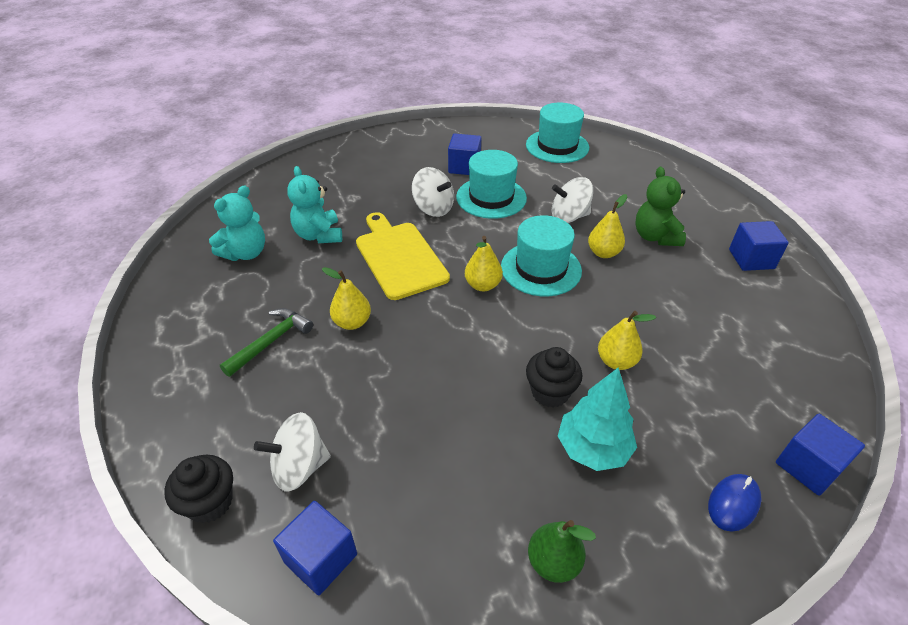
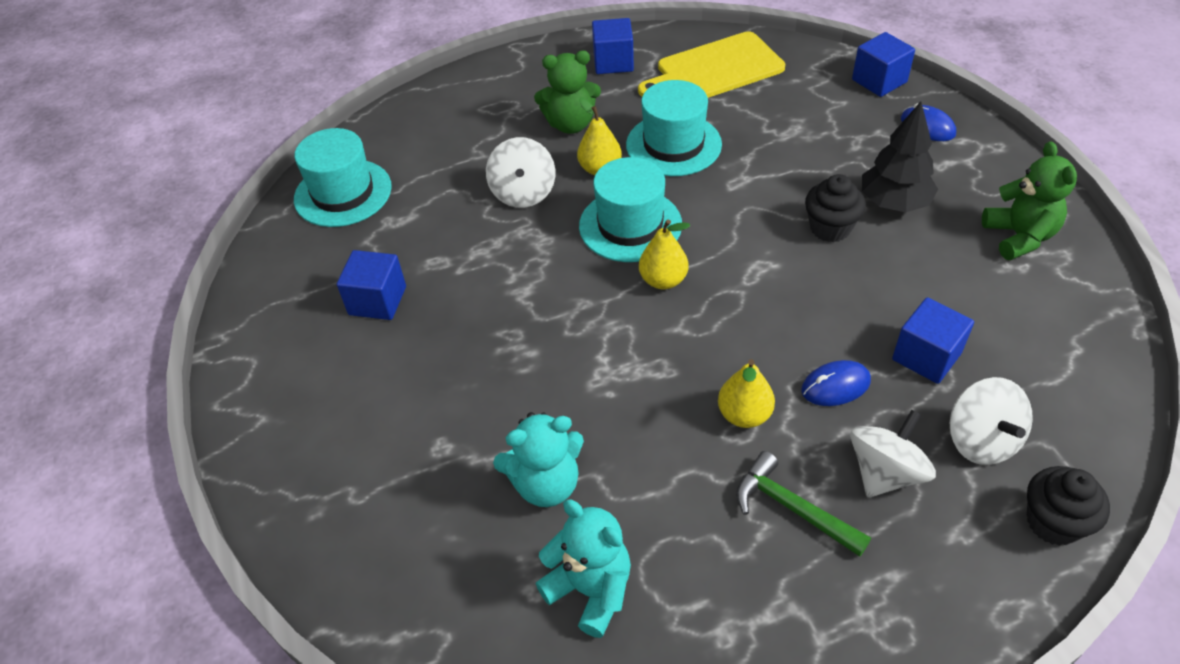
camera: 85 degrees left, 5 degrees up
blue cube [273,501,357,595] -> blue cube moved to [892,297,974,384]
yellow cutting board [356,212,450,300] -> yellow cutting board moved to [638,31,785,98]
white spinning top [412,167,454,217] -> white spinning top moved to [850,410,936,497]
turquoise hat [456,150,527,219] -> turquoise hat moved to [626,80,722,176]
green pear [528,520,596,583] -> green teddy bear [982,142,1077,260]
turquoise tree [558,367,637,471] -> black tree [862,102,938,212]
yellow pear [598,311,656,370] -> none
none -> blue mouse [801,360,871,406]

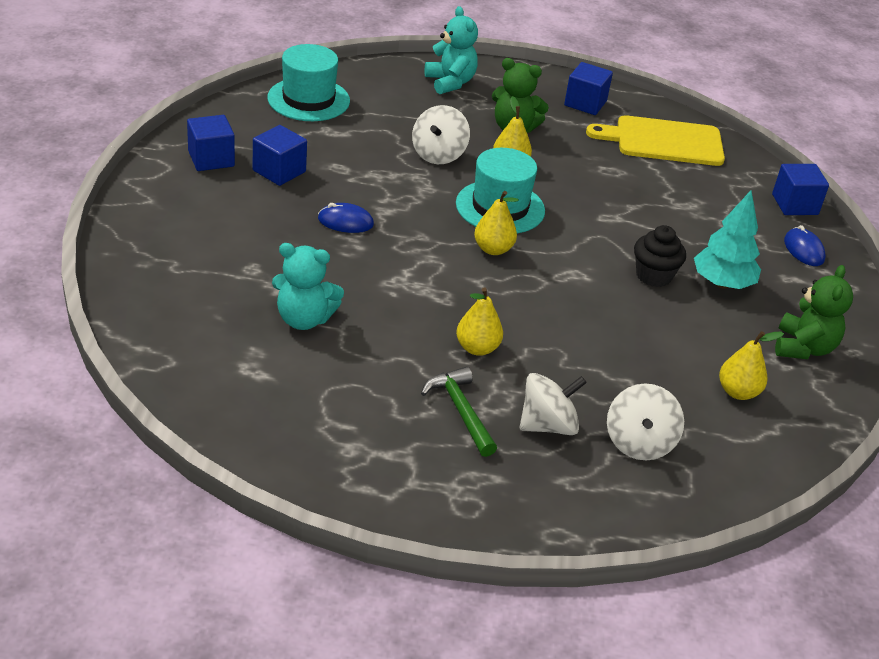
camera: 20 degrees right, 10 degrees down
turquoise teddy bear [535,500,631,638] -> turquoise teddy bear moved to [425,6,478,94]
turquoise hat [626,80,722,176] -> none
blue mouse [801,360,871,406] -> blue mouse moved to [318,203,374,233]
black tree [862,102,938,212] -> turquoise tree [694,190,761,289]
blue cube [892,297,974,384] -> blue cube moved to [187,115,235,171]
black cupcake [1027,466,1110,546] -> none
none -> yellow pear [719,331,784,400]

